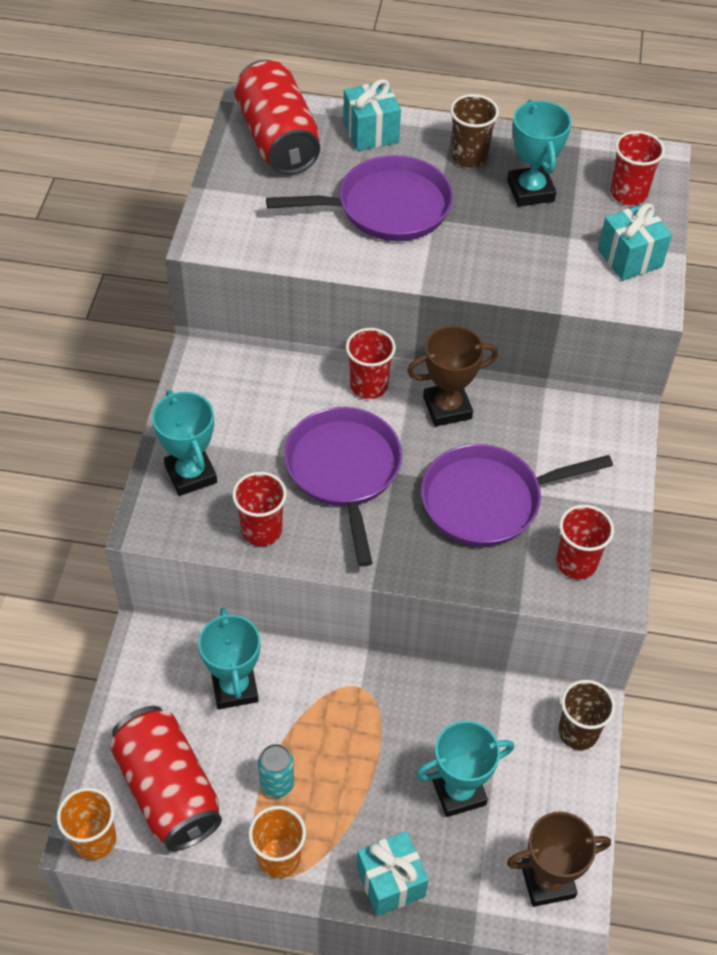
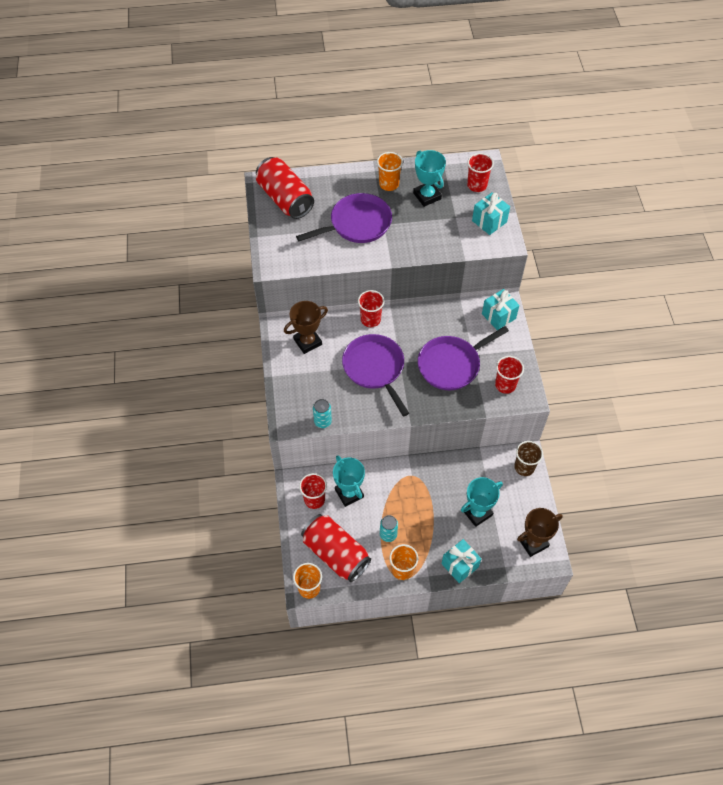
camera: 15 degrees left, 5 degrees up
turquoise trophy [152,390,217,496] -> none
red cup [232,472,287,546] -> red cup moved to [299,473,327,509]
turquoise gift [343,79,401,151] -> turquoise gift moved to [482,289,519,330]
brown trophy [407,326,498,427] -> brown trophy moved to [284,301,328,354]
brown cup [450,94,499,168] -> orange cup [377,152,403,191]
none -> turquoise can [313,399,332,428]

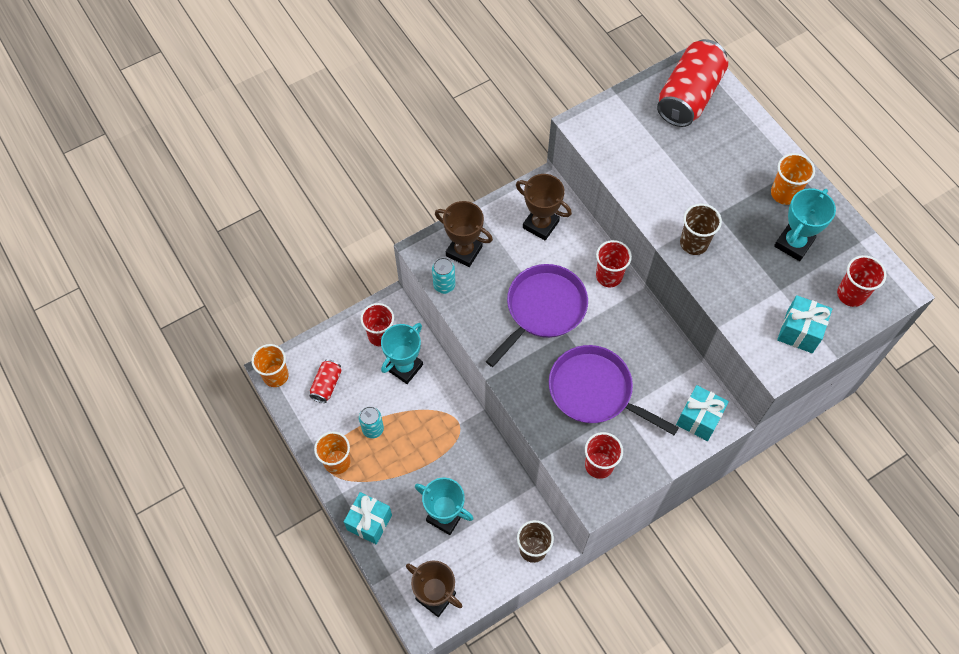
camera: 65 degrees right, 5 degrees up
purple pan [296,193,392,243] -> none
red can [301,514,371,582] -> red can [309,359,342,403], size x0.49
none -> brown trophy [435,201,493,267]
none -> brown cup [680,204,722,255]

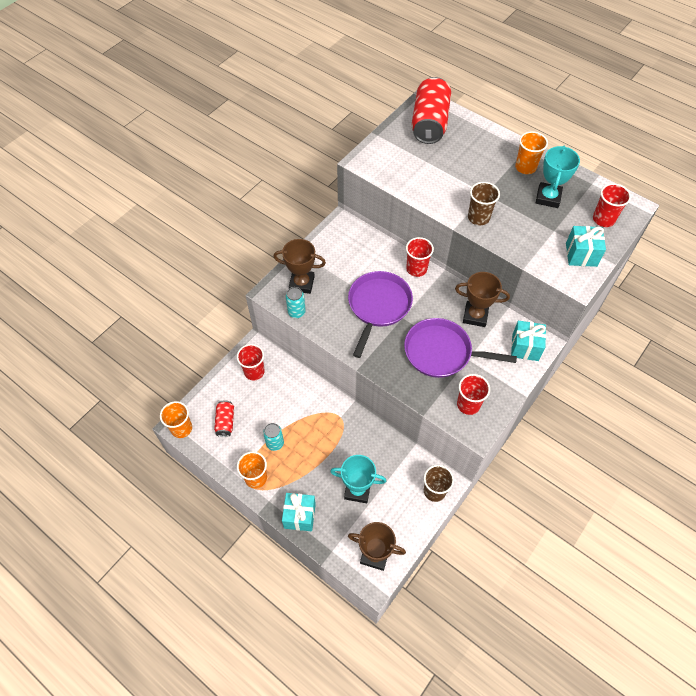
camera: 20 degrees left, 5 degrees down
turquoise trophy [381,323,423,384] -> none
brown trophy [516,174,572,240] -> brown trophy moved to [455,272,510,327]

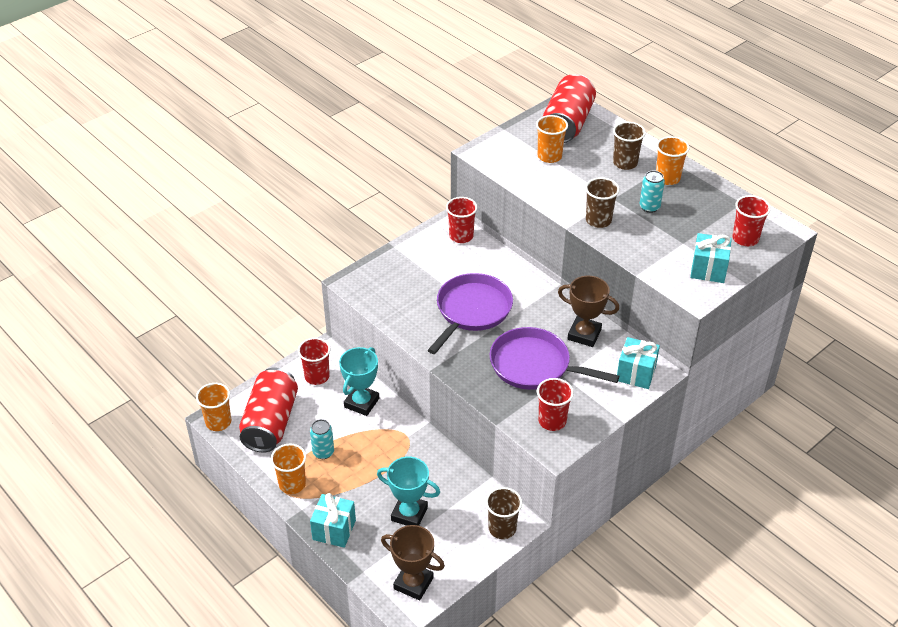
camera: 10 degrees right, 15 degrees down
red can [214,400,234,437] -> red can [239,367,298,452], size x2.03
brown trophy [274,239,326,294] -> none
turquoise can [286,287,306,318] -> turquoise can moved to [639,171,665,213]
red cup [406,237,434,277] -> red cup moved to [446,197,477,243]
turquoise trophy [536,146,580,208] -> turquoise trophy moved to [339,347,379,416]
none -> orange cup [536,115,568,163]
none -> brown cup [613,122,646,170]

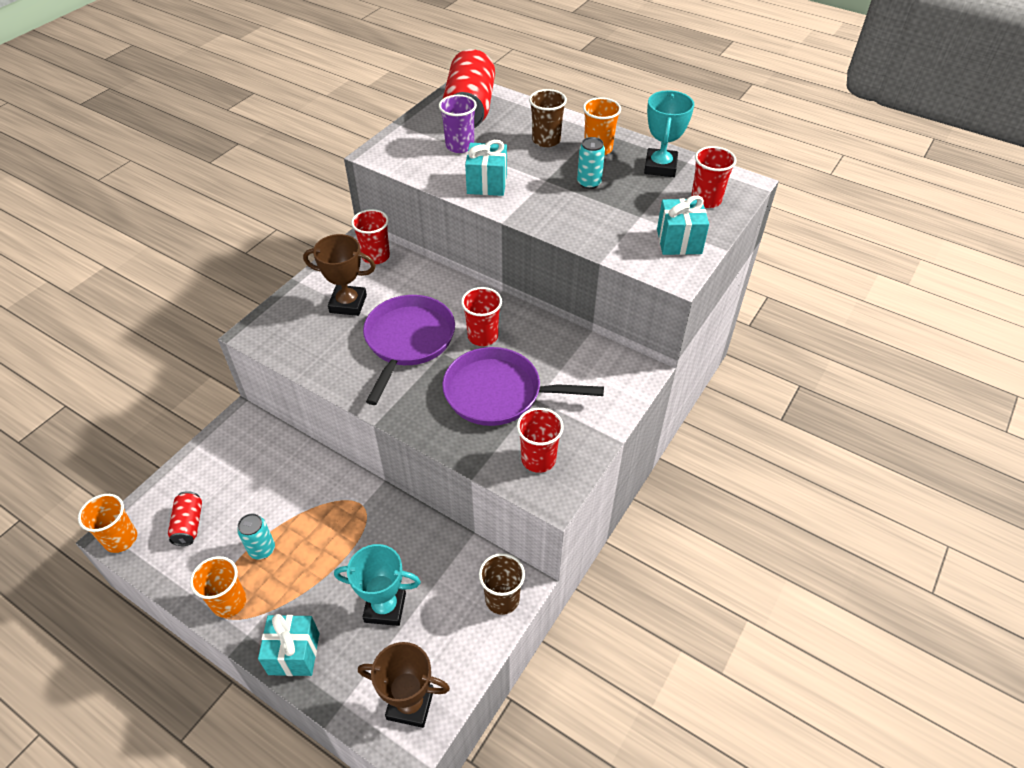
camera: 15 degrees left, 5 degrees up
red can [239,367,298,452] -> red can [168,491,202,546], size x0.49
red cup [298,338,330,385] -> red cup moved to [461,287,502,346]
turquoise trophy [339,347,379,416] -> turquoise trophy moved to [644,90,694,177]
orange cup [536,115,568,163] -> purple cup [439,95,477,153]
brown trophy [558,276,619,347] -> brown trophy moved to [303,234,376,316]
brown cup [585,177,619,228] -> none
turquoise gift [617,337,660,389] -> turquoise gift moved to [465,140,507,196]

